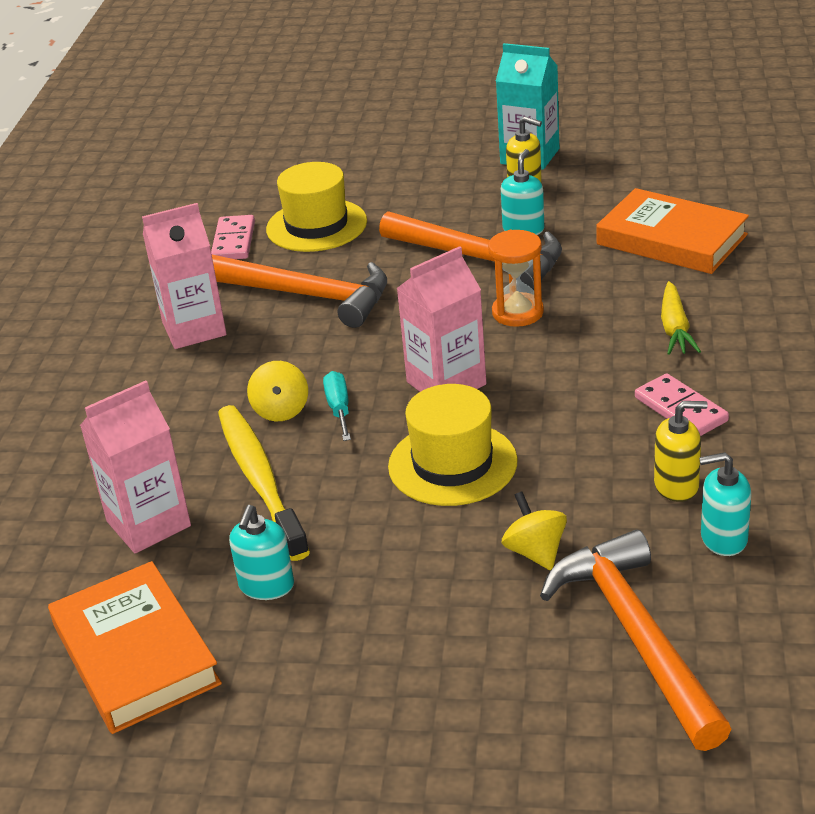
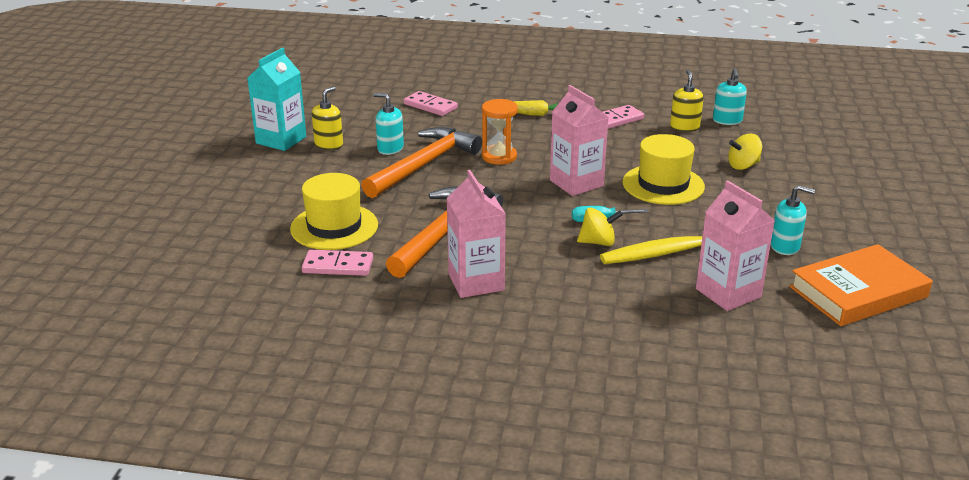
camera: 90 degrees left, 5 degrees down
orange hammer [540,530,731,751] -> none
orange book [596,188,749,274] -> pink domino [404,91,458,116]

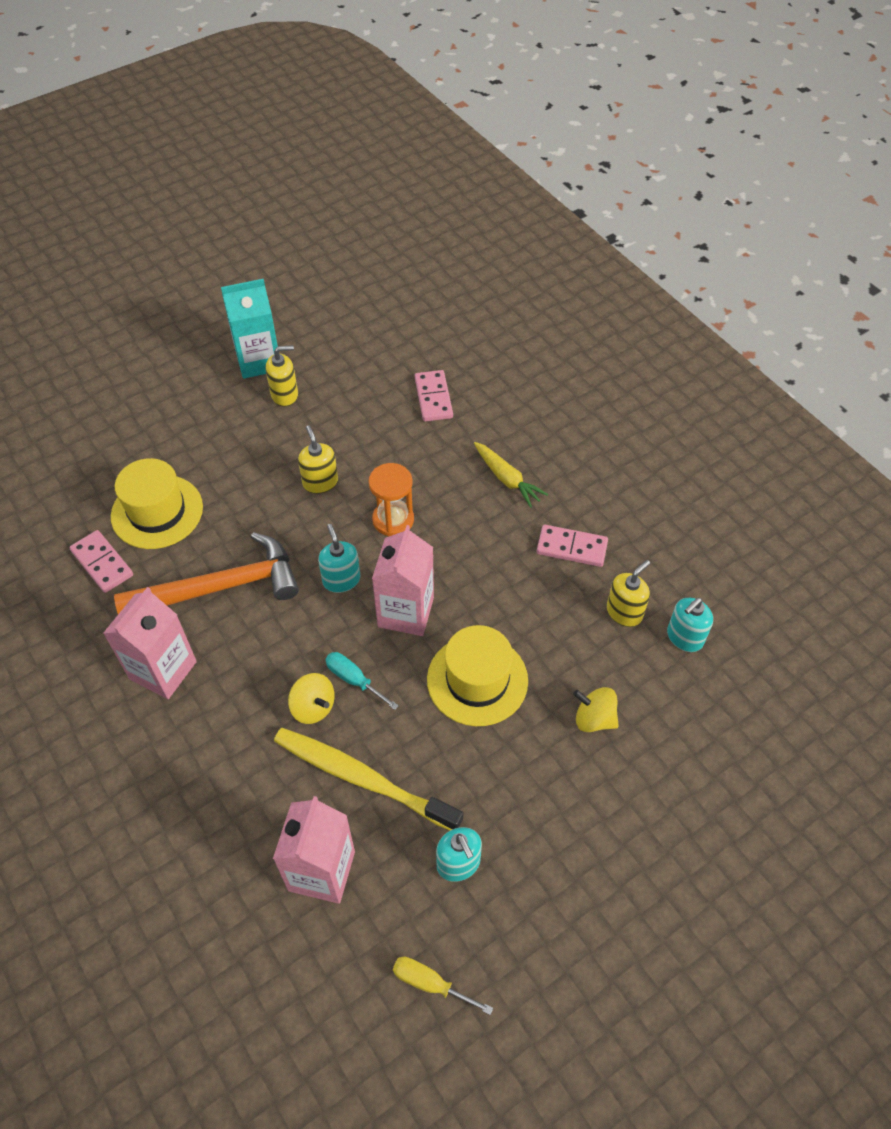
camera: 45 degrees right, 25 degrees up
orange hammer [361,127,482,198] -> yellow soap dispenser [298,425,338,494]
turquoise soap dispenser [373,93,404,155] -> turquoise soap dispenser moved to [318,524,360,593]
orange book [789,244,933,326] -> yellow screwdriver [393,957,493,1015]

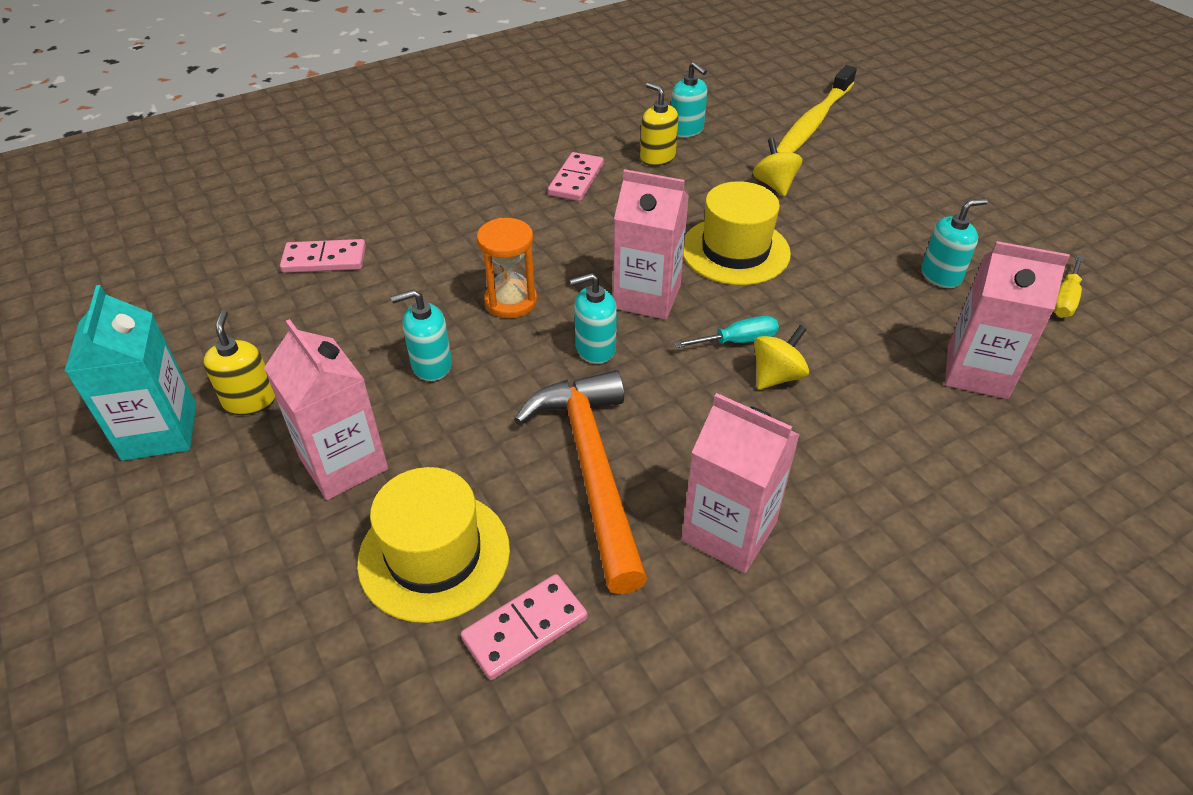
camera: 85 degrees left, 10 degrees down
yellow toothbrush [274,728,463,830] -> yellow toothbrush moved to [776,65,857,153]
yellow soap dispenser [298,425,338,494] -> turquoise soap dispenser [391,289,452,381]
turquoise screwdriver [325,652,399,710] -> turquoise screwdriver turned 150 degrees counterclockwise [674,316,779,348]
yellow carrot [474,442,548,508] -> none
yellow spinning top [573,687,619,732] -> yellow spinning top turned 135 degrees clockwise [753,138,803,196]
none -> pink carton [264,319,388,500]

